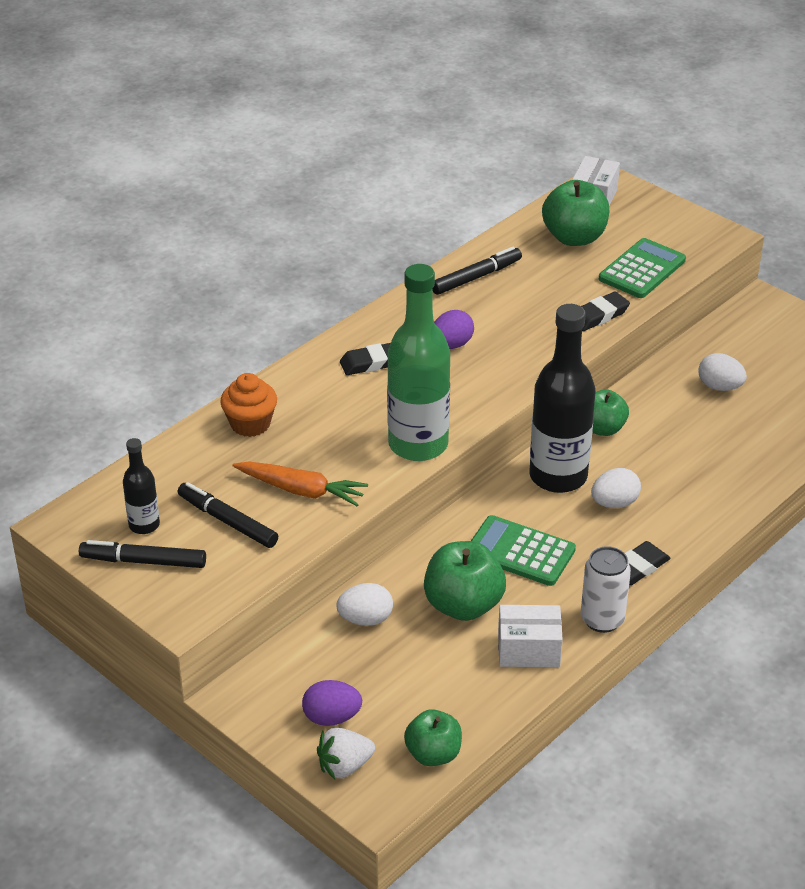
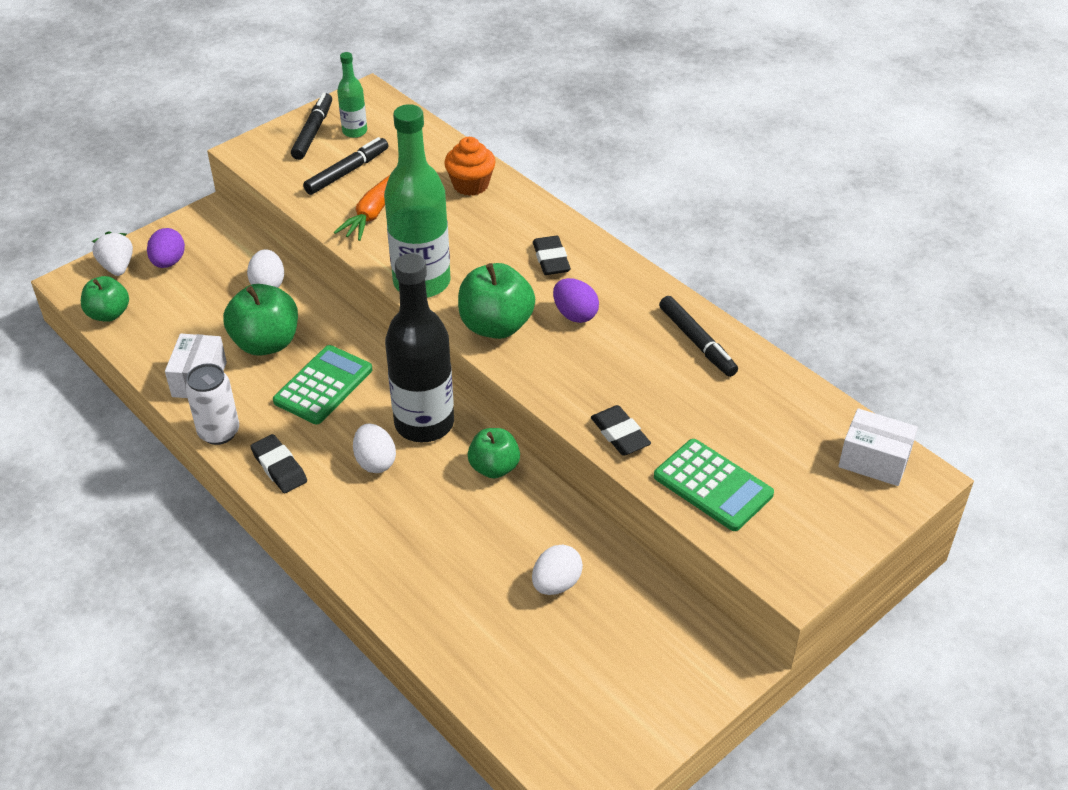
camera: 95 degrees right, 5 degrees up
black bottle [123,438,160,534] -> green bottle [337,52,367,138]
green apple [542,180,610,246] -> green apple moved to [458,263,535,339]

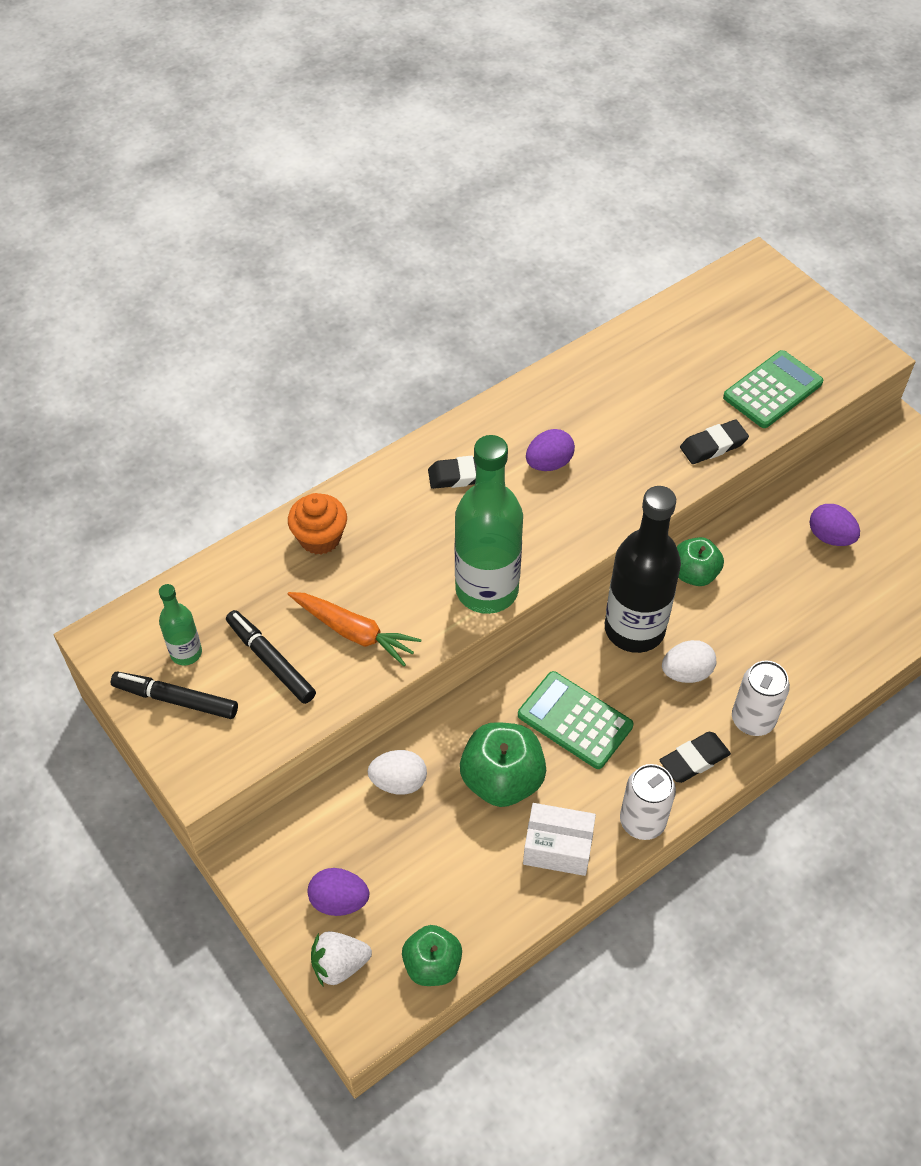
camera: 85 degrees left, 10 degrees up
green apple [458,263,535,339] -> none
white egg [532,544,583,595] -> purple egg [810,504,860,546]
black marker [659,296,738,377] -> none
white box [838,408,918,486] -> none
none -> white can [732,661,790,736]

